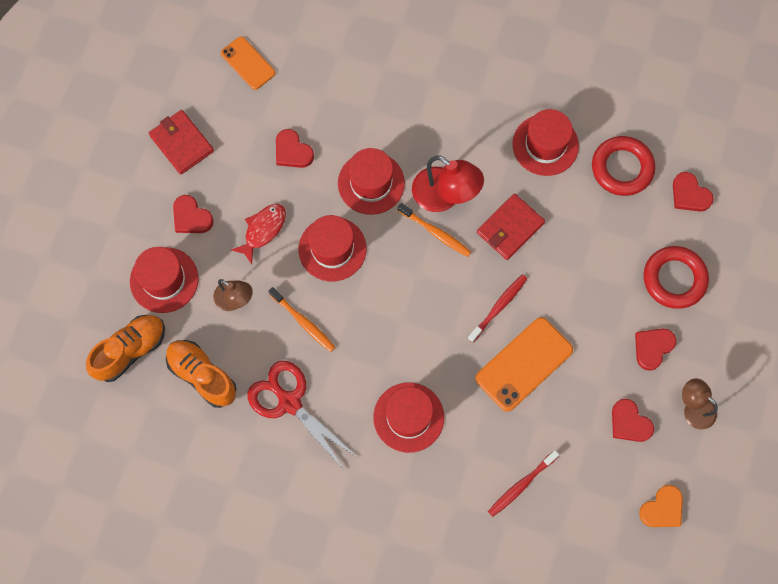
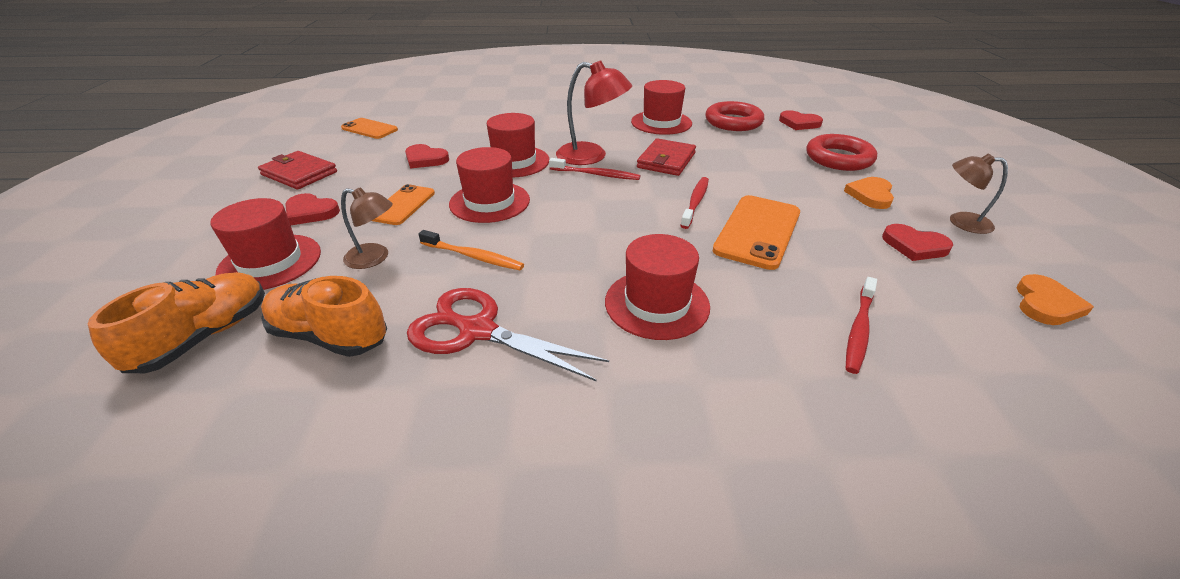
camera: 20 degrees left, 35 degrees down
red fish [231,204,286,264] -> orange phone [372,184,435,225]
orange toothbrush [398,203,471,257] -> red toothbrush [549,158,640,180]
red heart [635,328,676,371] -> orange heart [844,177,894,209]

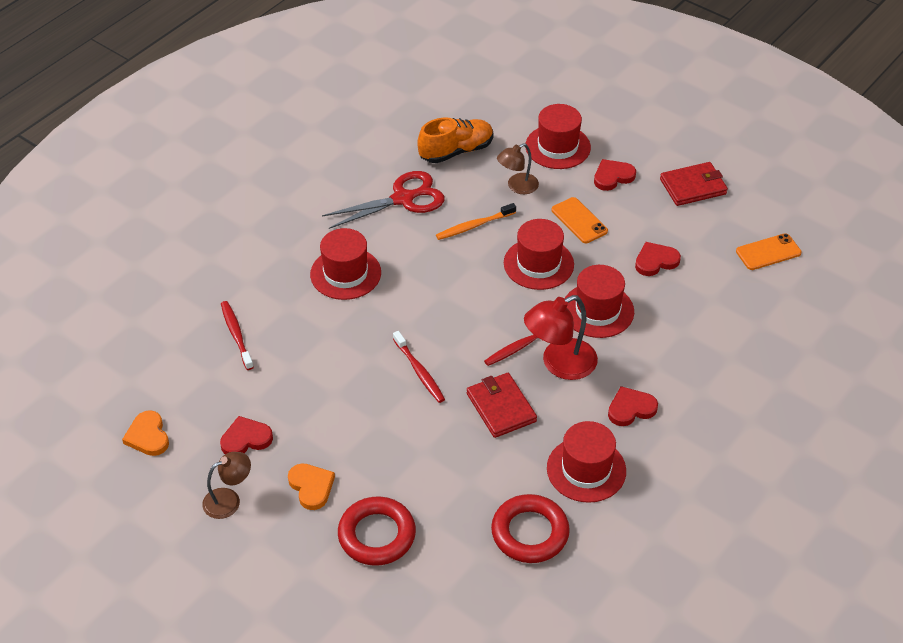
camera: 130 degrees right, 10 degrees up
orange shoe [88,272,265,373] -> none
orange phone [713,195,800,270] -> none
red heart [779,110,823,130] -> red heart moved to [608,386,658,426]

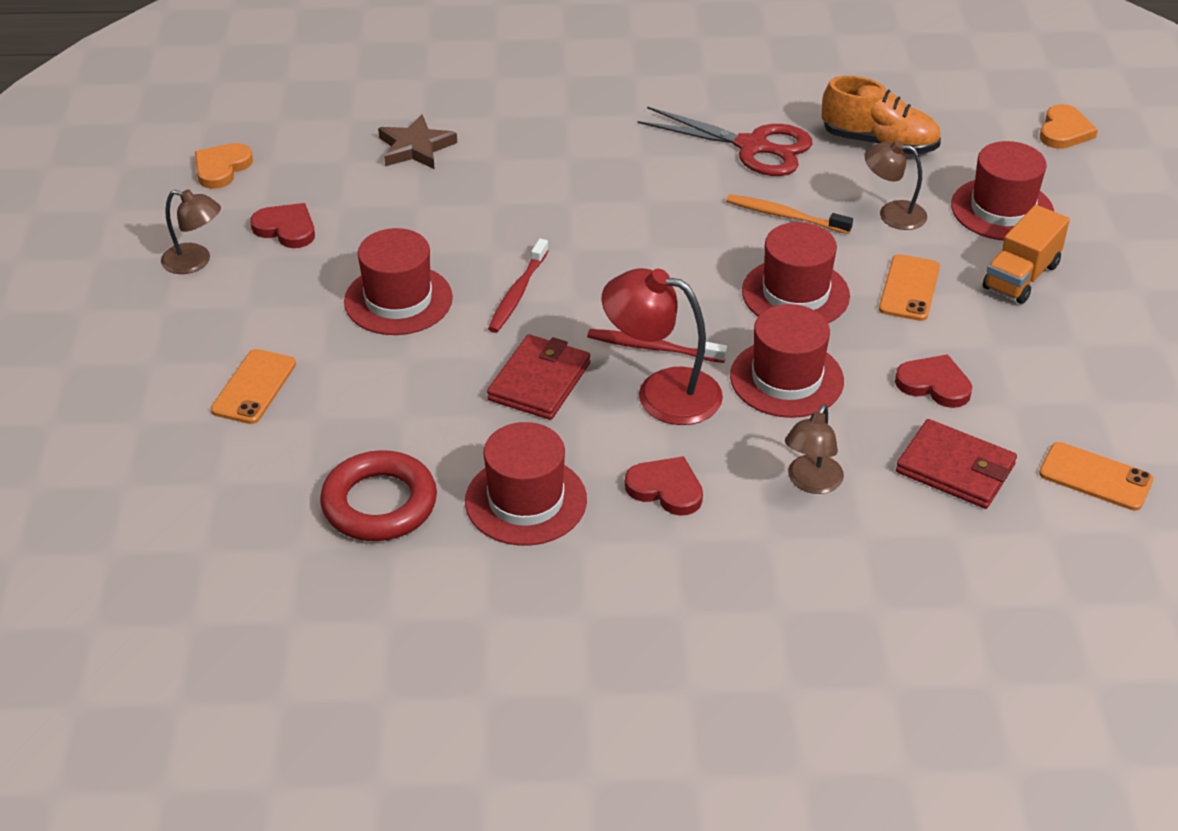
camera: 50 degrees right, 5 degrees down
red toothbrush [221,301,254,370] -> brown star [378,114,457,169]
orange heart [288,463,335,510] -> orange heart moved to [1040,104,1098,149]
red hat [310,228,381,300] -> red hat moved to [344,228,453,335]
red ring [338,496,416,566] -> orange phone [211,349,296,424]
red heart [594,159,636,191] -> orange truck [983,205,1070,304]
red wallet [660,162,728,206] -> red wallet moved to [896,419,1017,509]
none -> brown lamp [785,404,844,494]

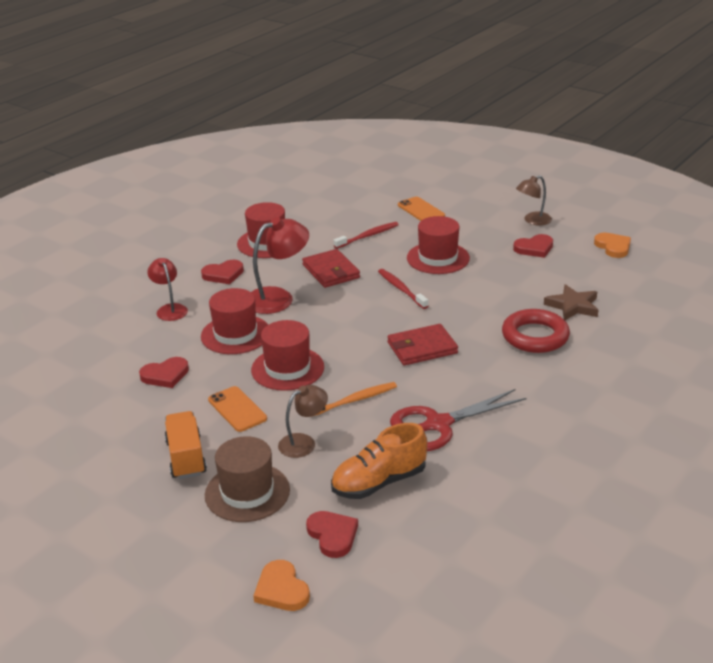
camera: 130 degrees right, 10 degrees down
red ring [320,450,437,541] -> red ring moved to [502,309,570,353]
red toothbrush [587,329,727,363] -> red toothbrush moved to [334,222,399,249]
brown lamp [785,404,844,494] -> red lamp [147,258,188,321]
red wallet [896,419,1017,509] -> red wallet moved to [387,324,458,365]
red hat [951,141,1054,240] -> brown hat [205,436,290,522]
orange phone [1039,442,1153,511] -> none
none -> red heart [306,511,358,558]

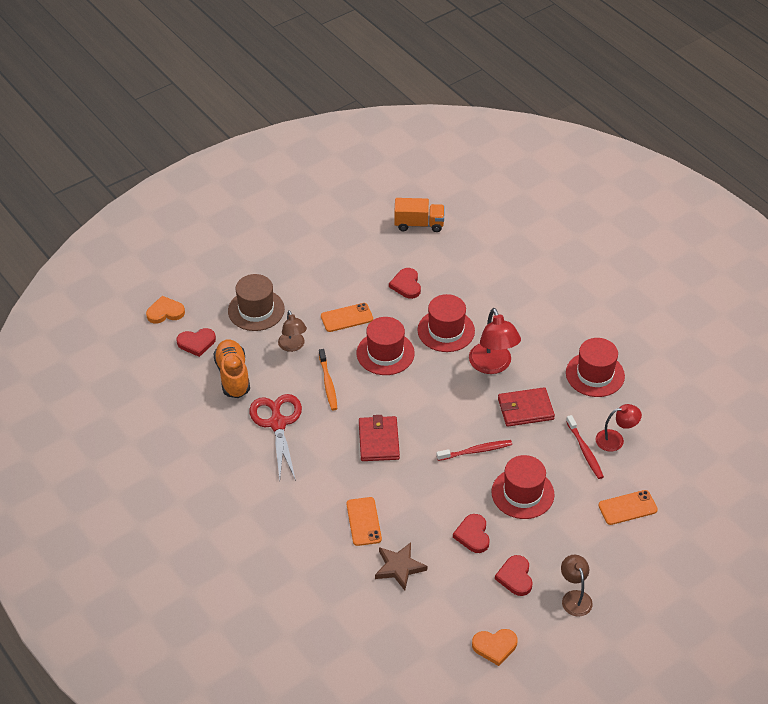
camera: 105 degrees right, 15 degrees up
red lamp [147,258,188,321] -> red lamp moved to [595,404,642,452]
orange truck [165,411,207,479] -> orange truck moved to [394,198,445,232]
red heart [201,260,244,284] -> red heart moved to [453,514,490,553]
red ring [502,309,570,353] -> orange phone [347,497,382,546]

